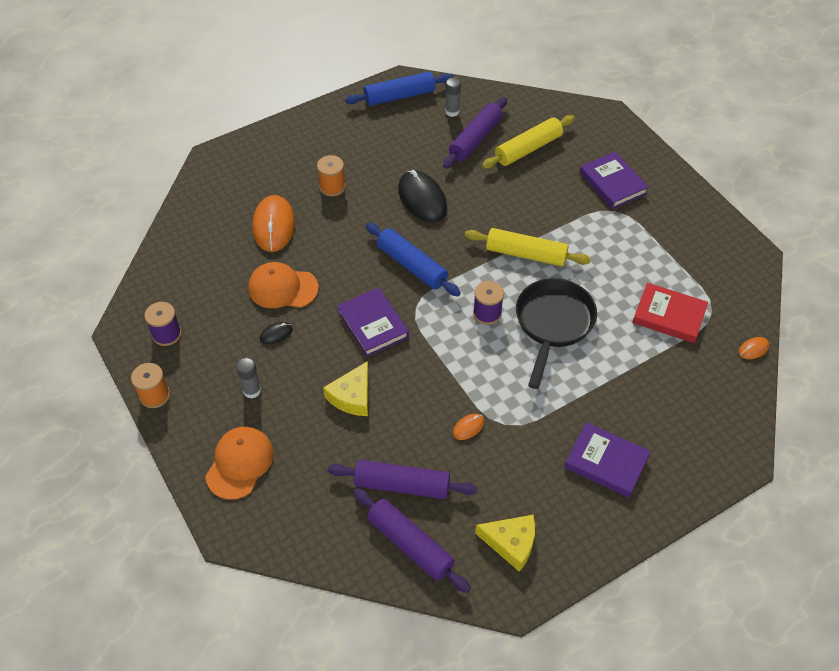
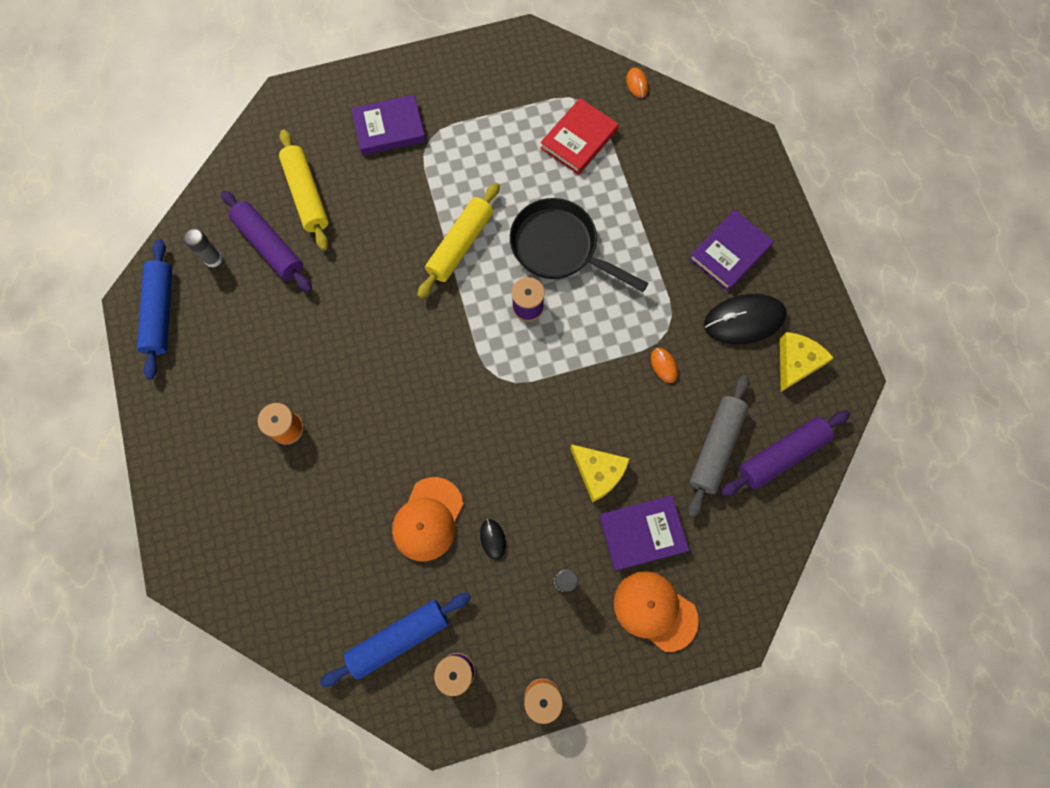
camera: 75 degrees left, 20 degrees up
orange mouse [252,195,295,252] -> none
purple rolling pin [328,460,477,499] -> grey rolling pin [688,375,749,517]
purple book [337,287,409,357] -> purple book moved to [599,495,689,571]
blue rolling pin [366,222,461,296] -> blue rolling pin moved to [320,593,471,687]
black mouse [398,170,447,222] -> black mouse moved to [704,294,787,344]

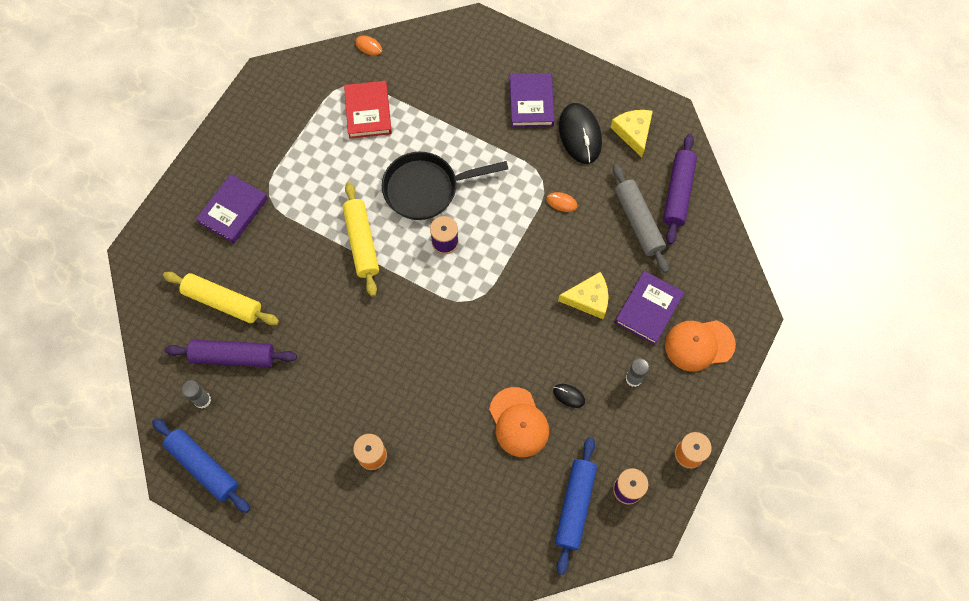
camera: 45 degrees left, 5 degrees down
black mouse [704,294,787,344] -> black mouse turned 45 degrees counterclockwise [559,103,602,164]

